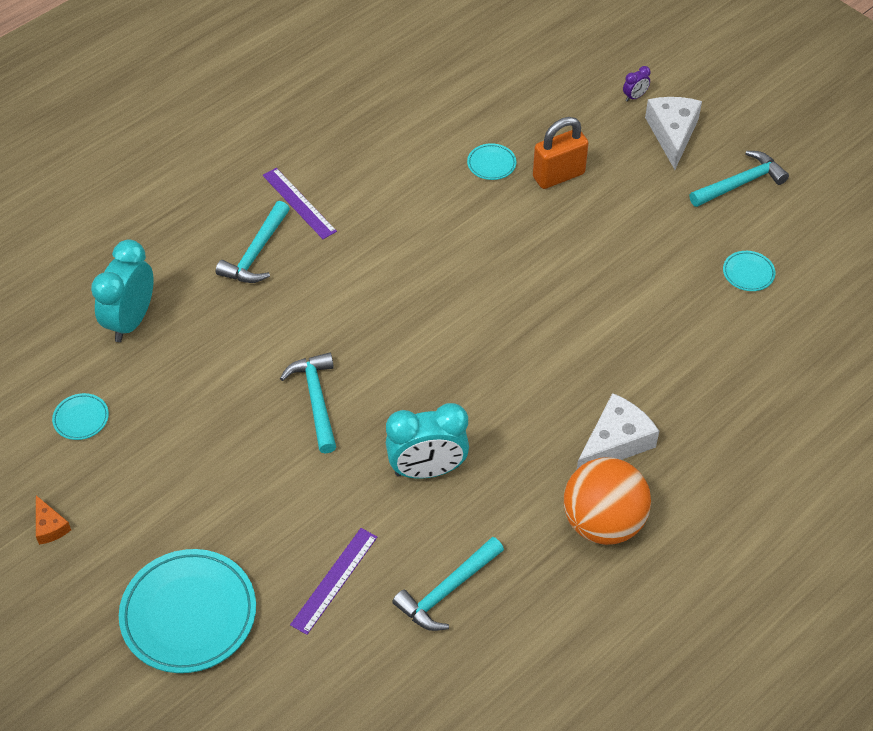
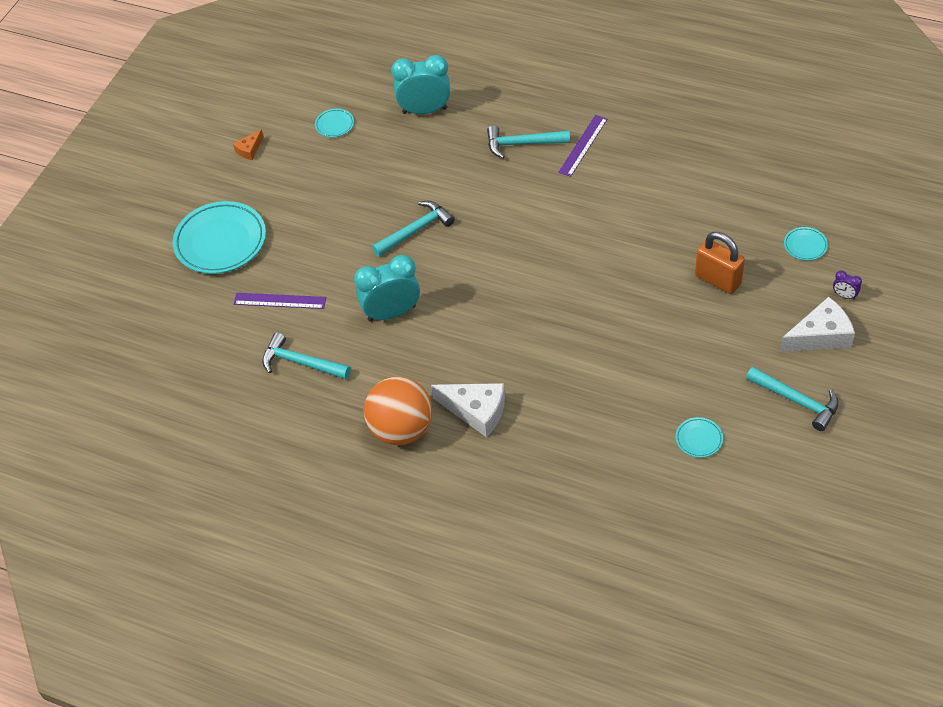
camera: 70 degrees right, 0 degrees up
turquoise clock [386,403,469,479] -> turquoise clock turned 105 degrees clockwise [354,255,420,322]
turquoise plate [467,143,517,180] -> turquoise plate moved to [784,227,828,261]

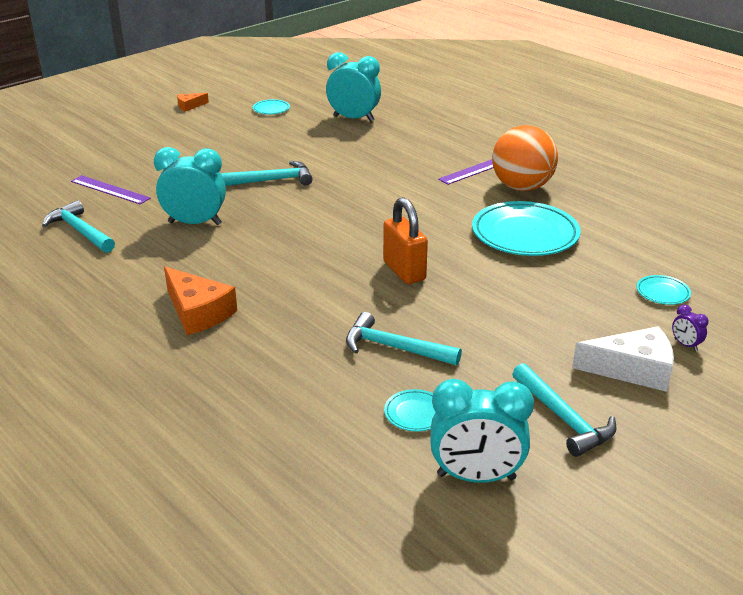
camera: 20 degrees right, 20 degrees down
turquoise plate [173,201,266,274] -> turquoise plate moved to [472,201,581,256]
orange ball [364,377,433,445] -> orange ball moved to [492,125,558,191]
white cheese [431,383,505,438] -> orange cheese [164,267,237,335]
turquoise hammer [487,125,570,159] -> turquoise hammer moved to [346,312,462,366]
orange padlock [695,232,745,294] -> orange padlock moved to [383,197,428,284]
none -> turquoise clock [430,379,534,483]

